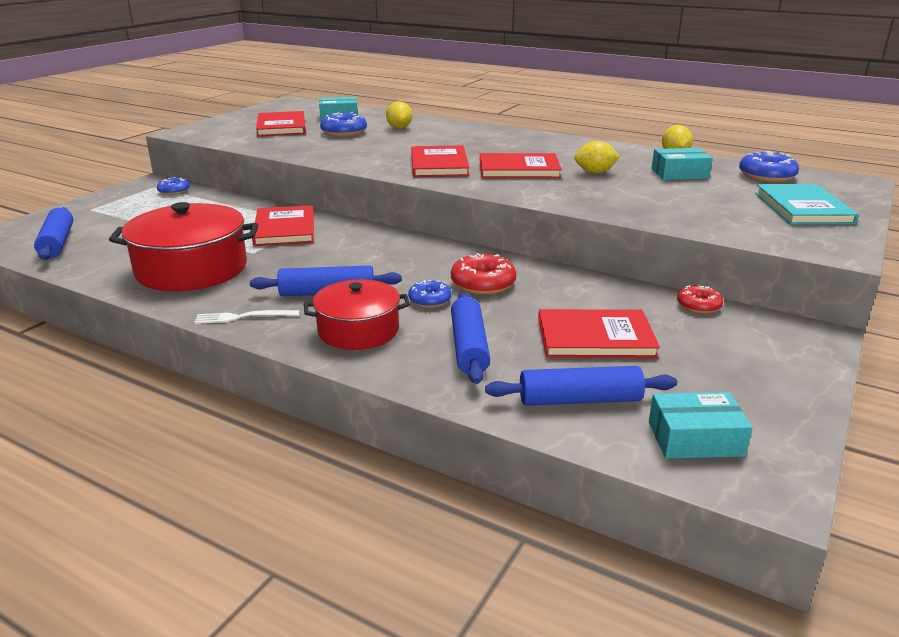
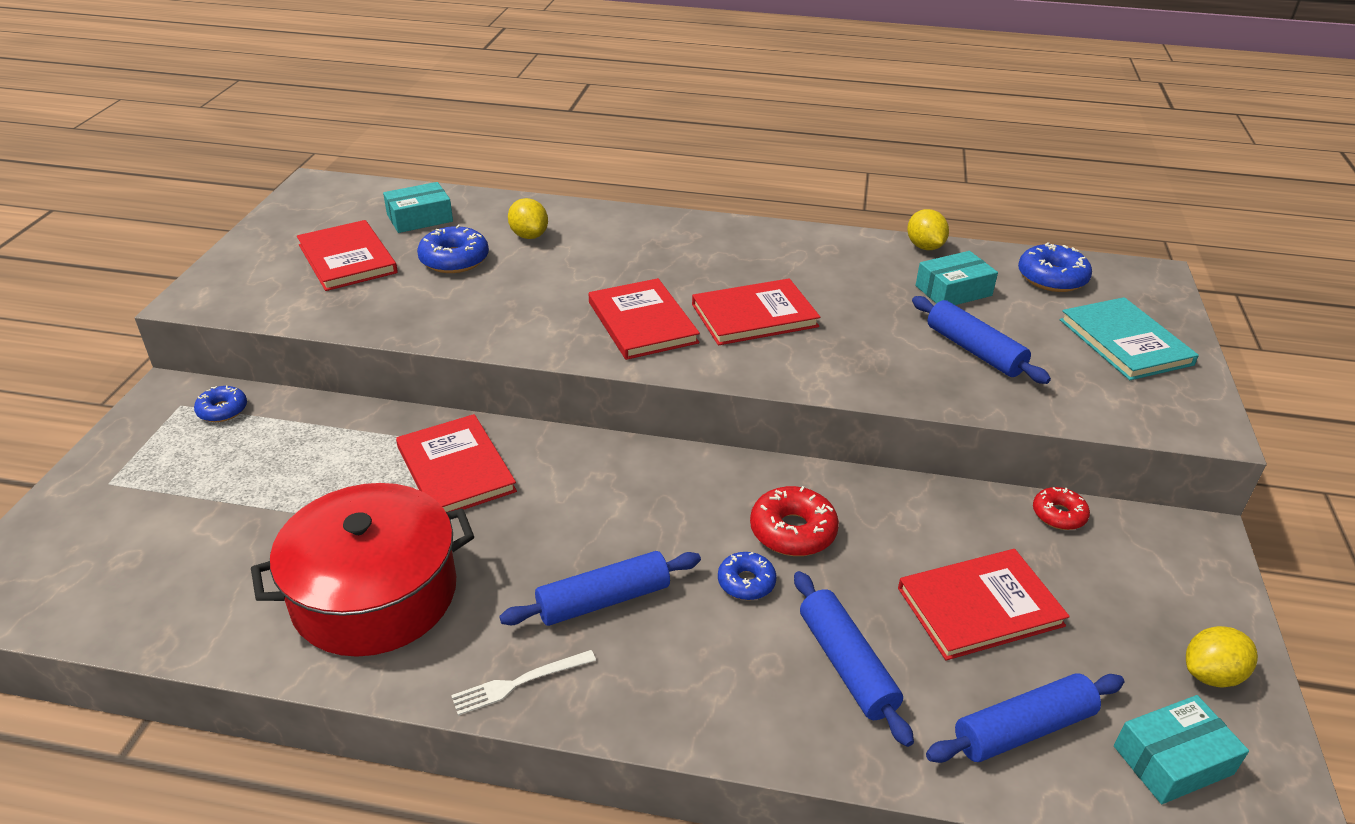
camera: 20 degrees left, 10 degrees up
blue rolling pin [34,207,73,260] -> blue rolling pin moved to [912,296,1051,384]
red pot [304,279,410,350] -> none
yellow lemon [574,141,620,173] -> yellow lemon moved to [1186,626,1258,687]

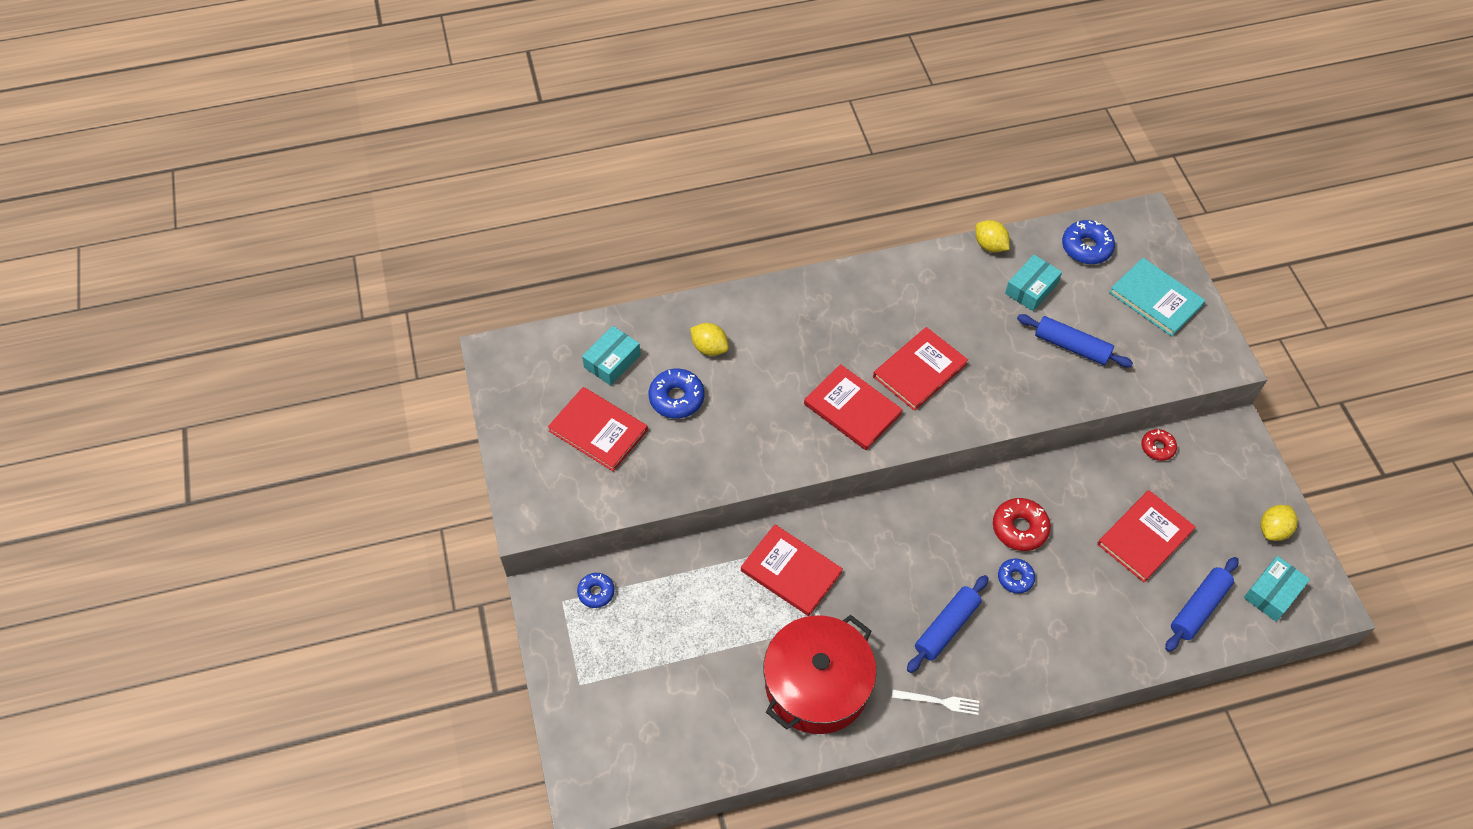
camera: 25 degrees left, 20 degrees up
white fork [451,650,596,716] -> white fork turned 120 degrees counterclockwise [892,689,979,715]
blue rolling pin [794,571,914,747] -> none

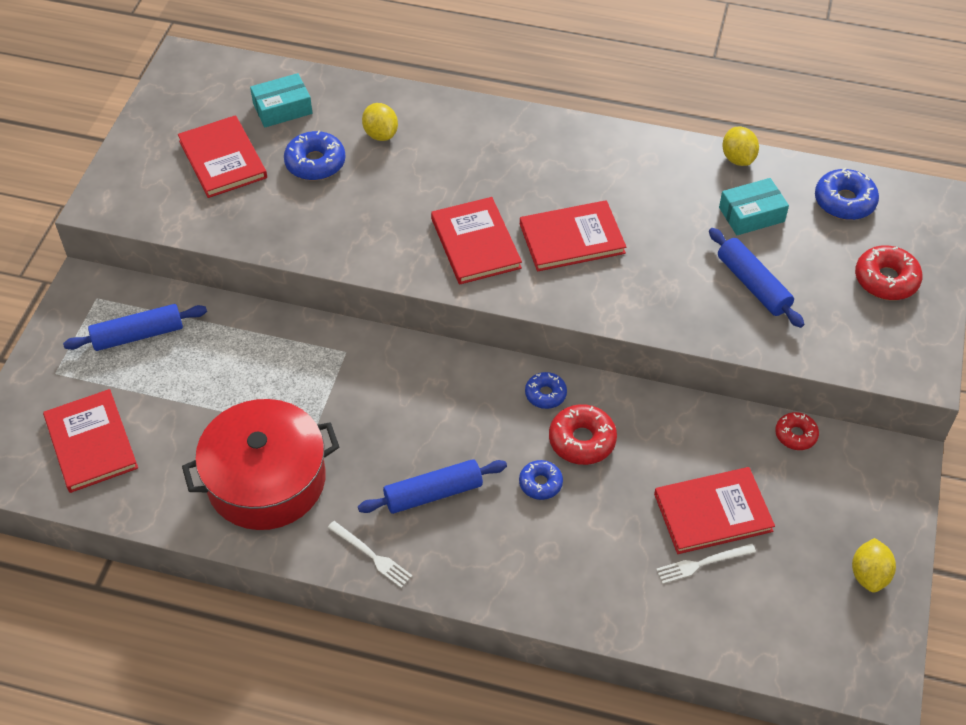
camera: 30 degrees right, 5 degrees down
blue donut [577,573,615,608] -> blue donut moved to [525,372,567,409]
red book [741,524,843,616] -> red book moved to [43,389,138,493]
turquoise book [1109,258,1206,336] -> red donut [855,245,923,300]
blue rolling pin [1165,557,1239,652] -> blue rolling pin moved to [63,304,207,351]
turquoise box [1244,556,1310,621] -> none
yellow lemon [1261,505,1298,541] -> yellow lemon turned 60 degrees counterclockwise [852,538,896,593]
none -> white fork [656,544,756,584]

